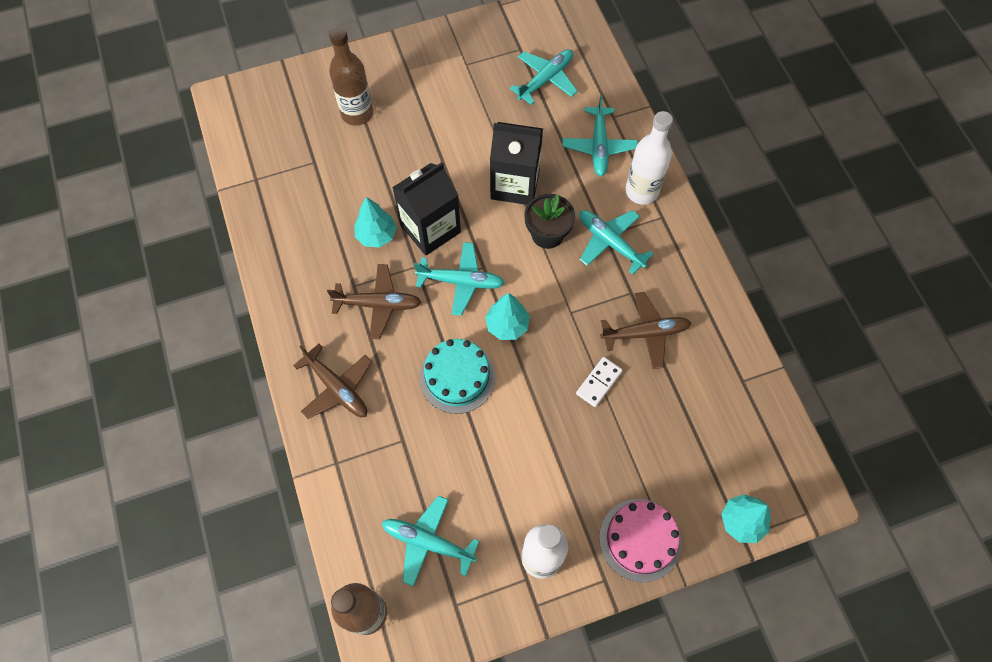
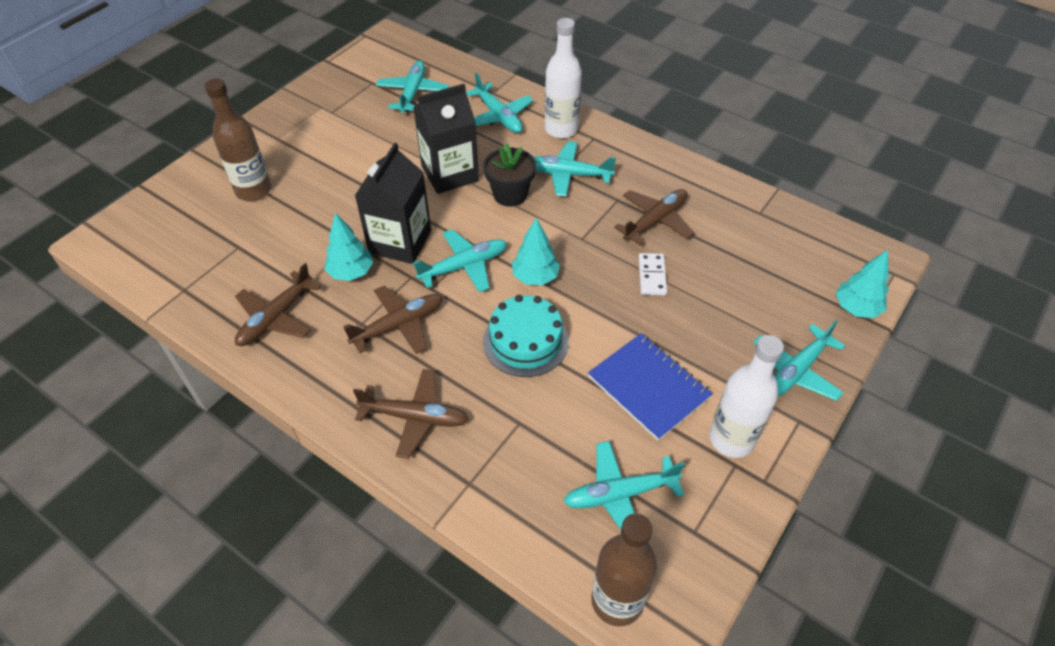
camera: 35 degrees left, 15 degrees down
pink cake [599,499,682,582] -> turquoise plane [754,320,845,401]
none -> brown plane [235,263,321,346]
none -> blue notebook [588,333,712,441]

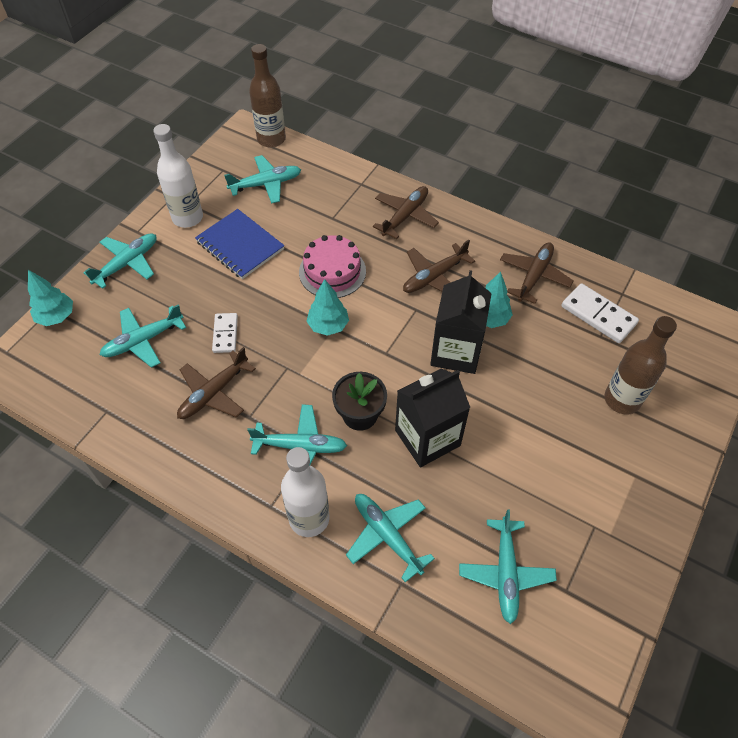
camera: 175 degrees right, 5 degrees up
brown plane [353,369,469,459] -> brown plane turned 120 degrees clockwise [373,186,439,239]
turquoise plane [413,229,507,292] -> turquoise plane moved to [100,304,186,368]
turquoise cake [483,295,569,377] -> pink cake [299,235,366,298]
none -> white domino [561,283,639,343]

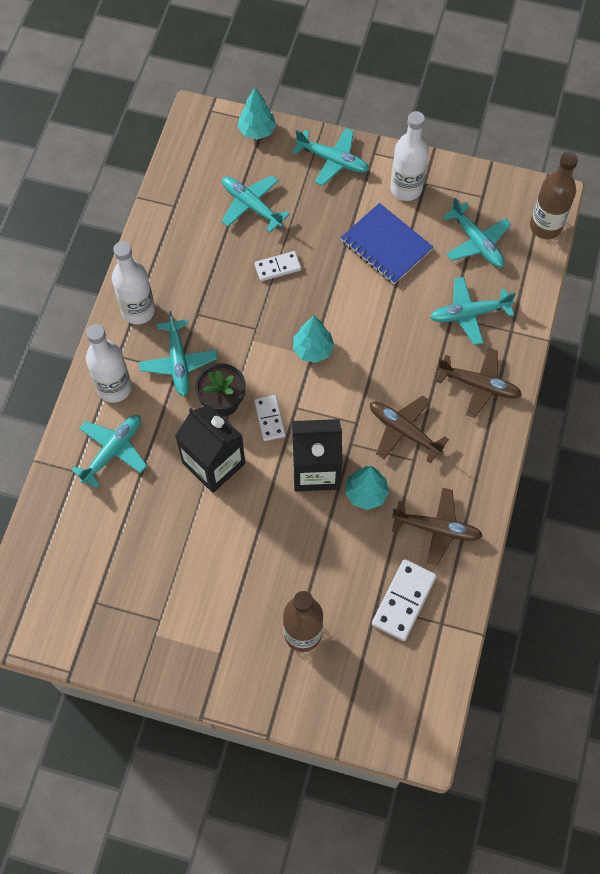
camera: 75 degrees right, 10 degrees up
brown plane [177,347,256,419] -> none
blue notebook [195,209,284,279] -> blue notebook turned 75 degrees counterclockwise [340,203,433,284]
pink cake [299,235,366,298] -> none
turquoise plane [459,509,557,624] -> turquoise plane moved to [430,277,516,345]
none -> white bottle [112,241,155,325]
none -> white domino [254,395,286,441]

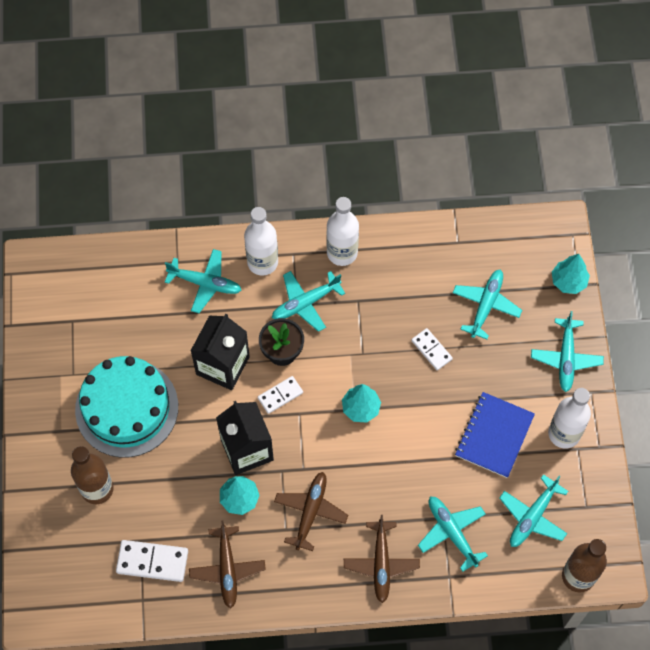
camera: 70 degrees right, 0 degrees up
none -> turquoise cake [75,356,178,458]

